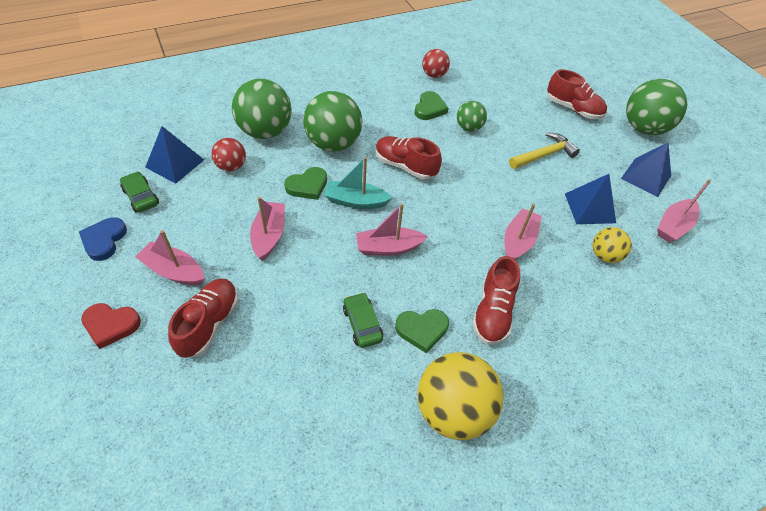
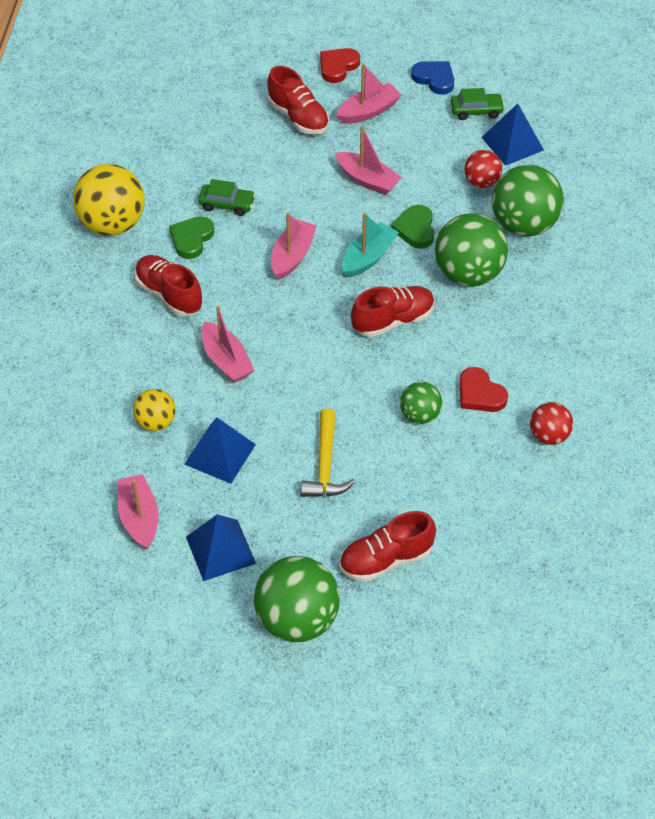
camera: 125 degrees right, 0 degrees up
green heart [415,91,449,120] -> red heart [459,367,508,412]

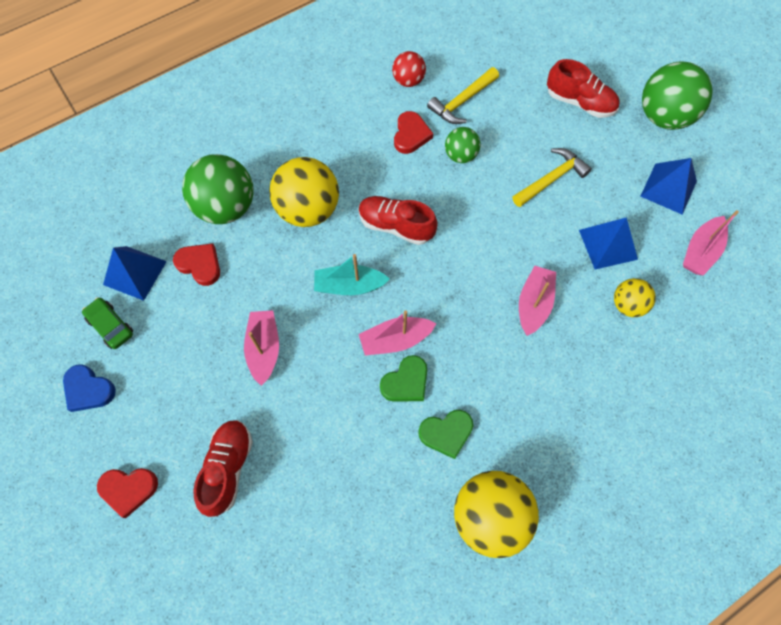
camera: 130 degrees left, 15 degrees up
red shoe [135,255,203,316] -> none
green car [198,179,255,216] -> none
pink boat [336,63,402,124] -> none
green heart [391,205,434,249] -> green heart moved to [380,355,427,402]
blue heart [411,61,454,95] -> blue heart turned 60 degrees counterclockwise [63,364,116,412]
green ball [435,213,508,287] -> yellow ball [269,157,339,227]
red ball [464,150,502,188] -> red heart [173,243,220,286]
none -> yellow hammer [427,67,499,124]

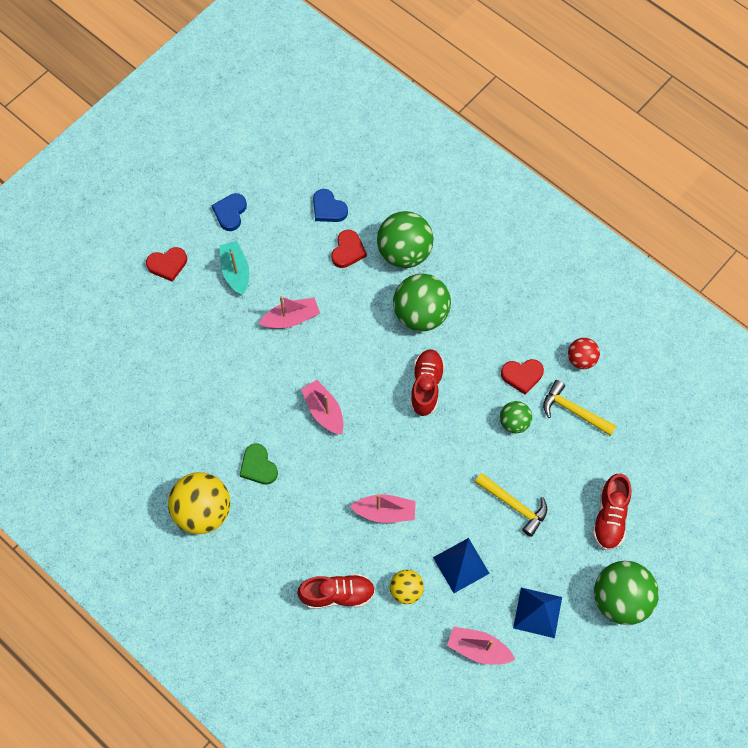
camera: 75 degrees right, 0 degrees up
green car [82,298,133,349] -> none
red heart [97,468,158,518] -> red heart turned 90 degrees counterclockwise [146,247,187,282]
blue pyramid [103,246,167,301] -> blue heart [313,189,348,222]
red shoe [193,420,253,517] -> red shoe moved to [297,574,375,609]
yellow ball [269,157,339,227] -> green ball [393,274,451,331]
turquoise boat [314,254,390,295] -> turquoise boat moved to [219,241,249,295]
green heart [380,355,427,402] -> none

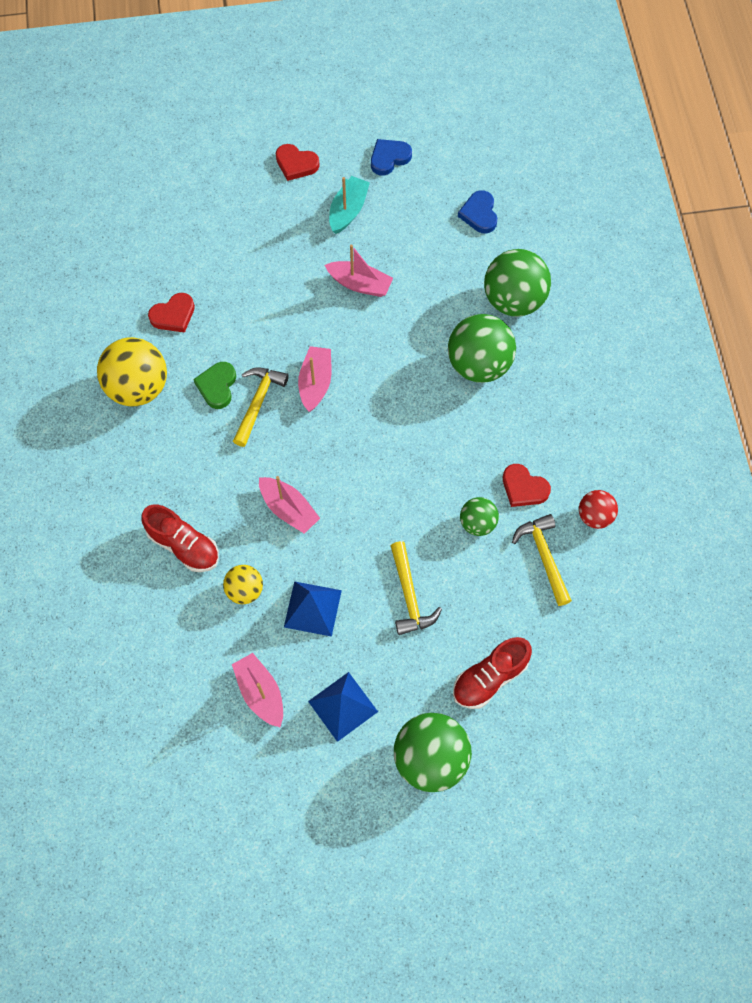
camera: 40 degrees right, 0 degrees up
red heart [331,230,367,268] -> red heart moved to [148,293,195,333]
red shoe [410,349,445,416] -> none
none -> yellow hammer [233,367,289,447]

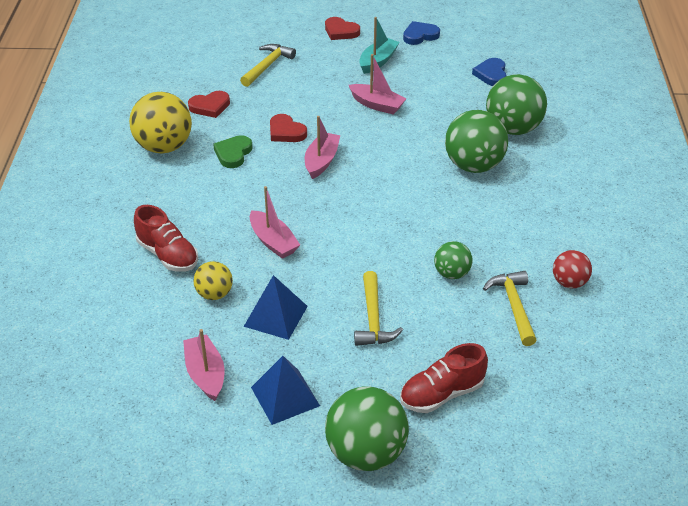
camera: 10 degrees right, 25 degrees down
yellow hammer [233,367,289,447] -> yellow hammer moved to [240,44,296,87]
red heart [503,464,551,507] -> red heart moved to [270,114,307,142]

